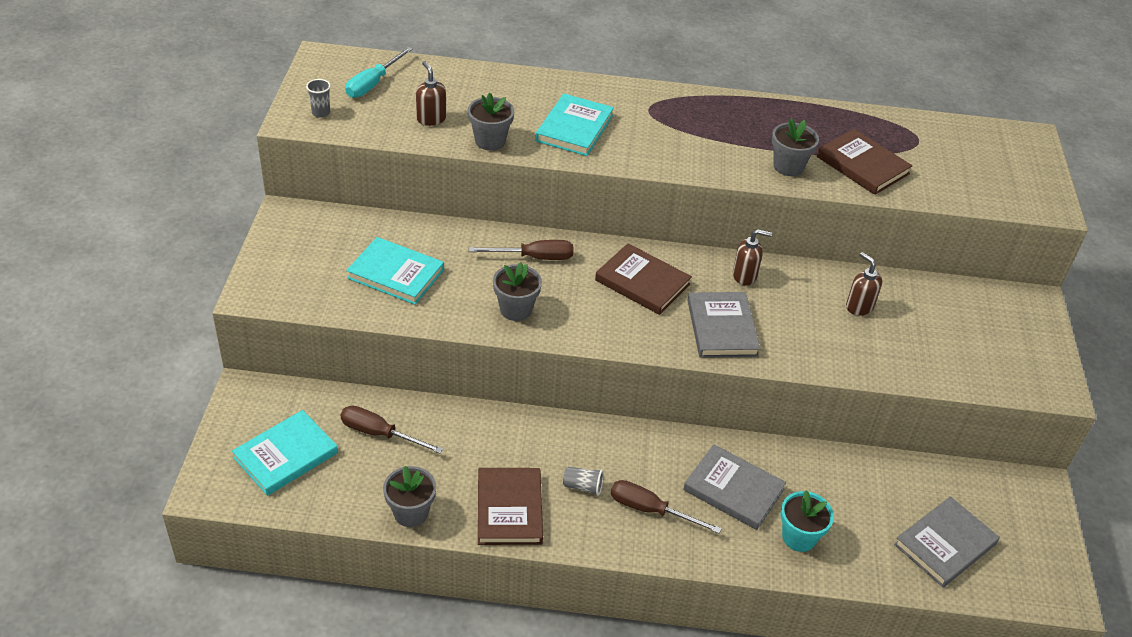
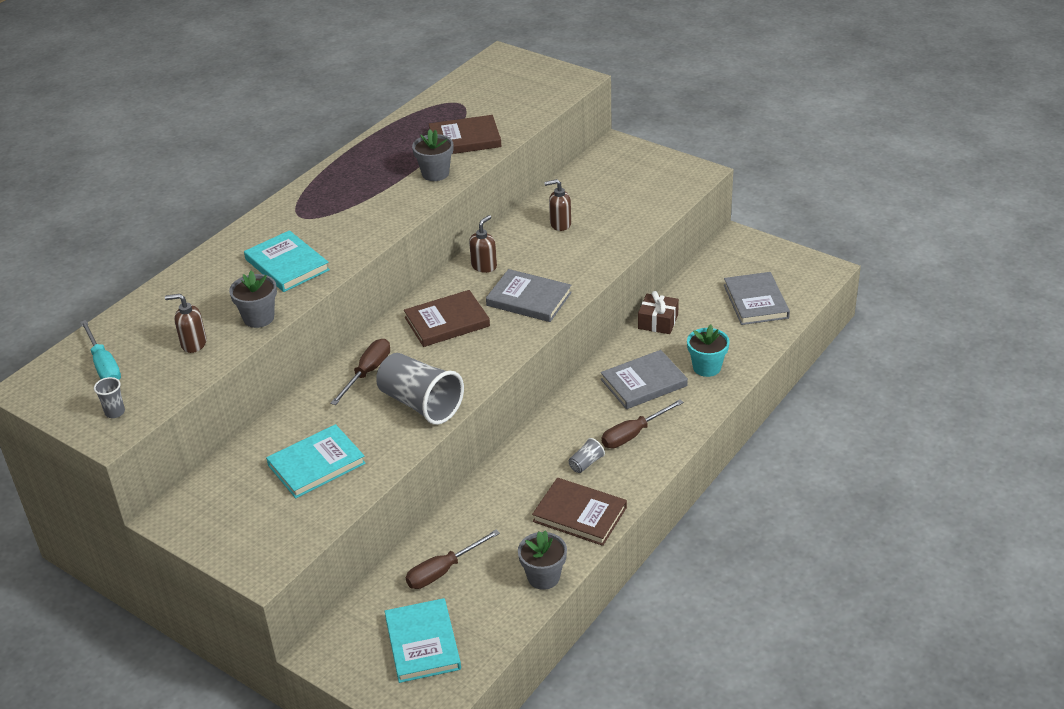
camera: 55 degrees left, 5 degrees down
grey flower pot [493,262,542,321] -> grey cup [376,353,464,425]
none -> brown gift [638,291,679,334]

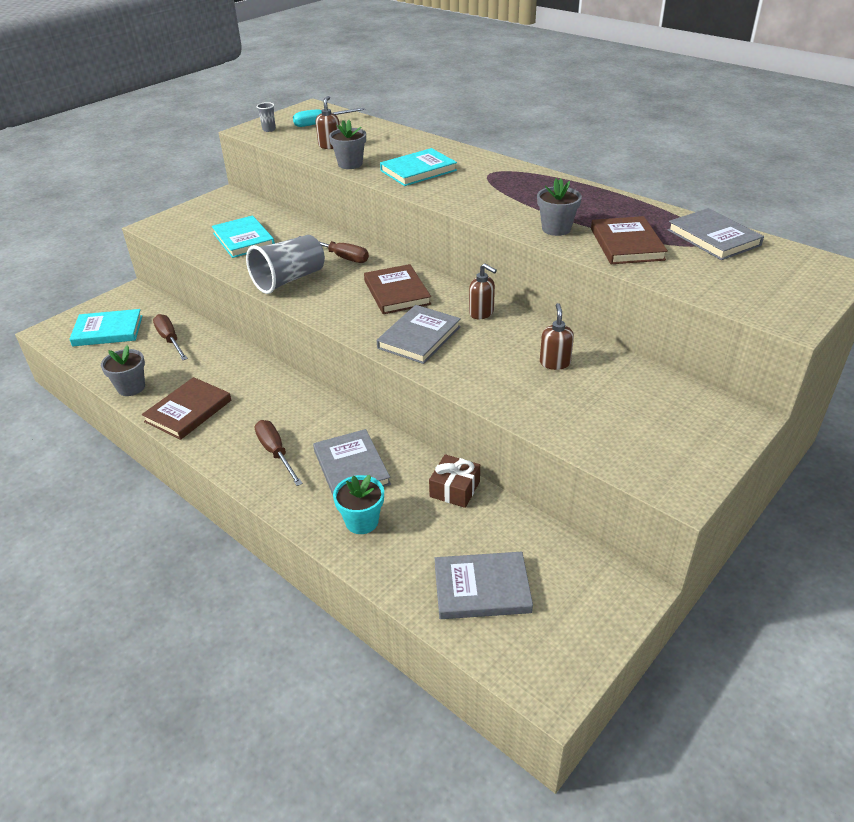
camera: 95 degrees right, 0 degrees up
grey cup [569,438,605,473] -> none
none -> grey book [668,208,764,260]

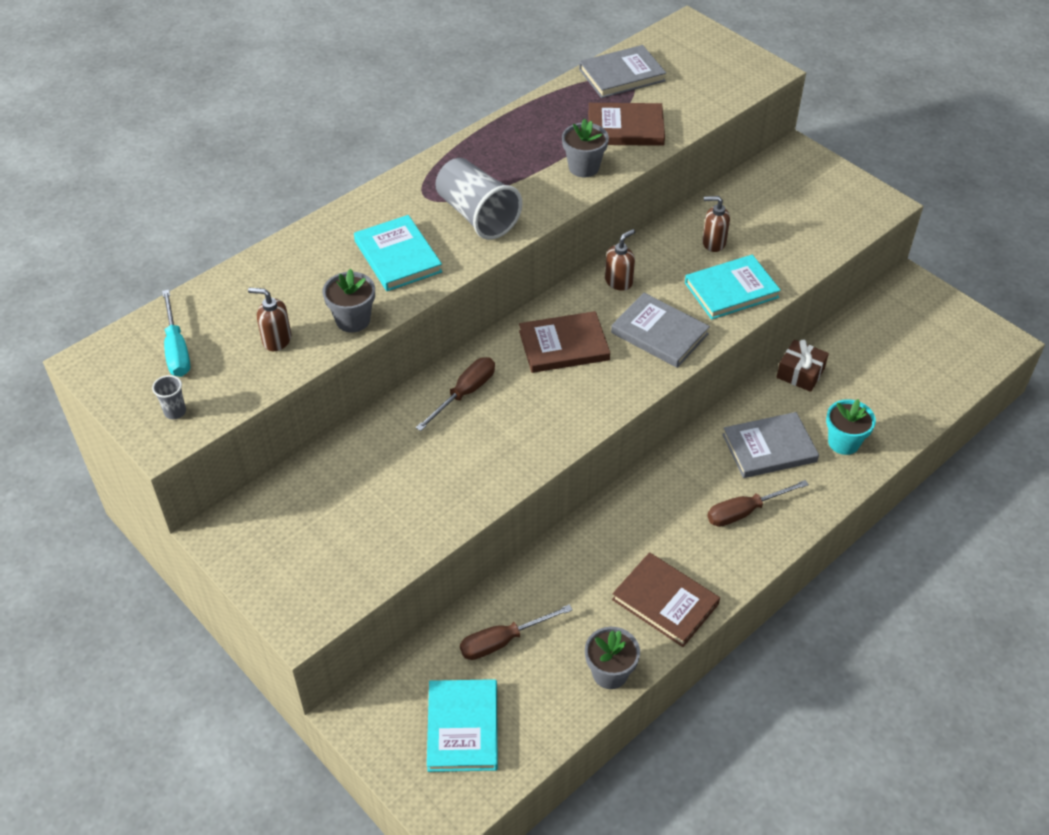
camera: 85 degrees left, 10 degrees up
turquoise book [212,215,275,258] -> turquoise book moved to [685,255,781,320]
grey cup [246,235,325,294] -> grey cup moved to [435,158,522,240]
grey book [435,552,533,619] -> none

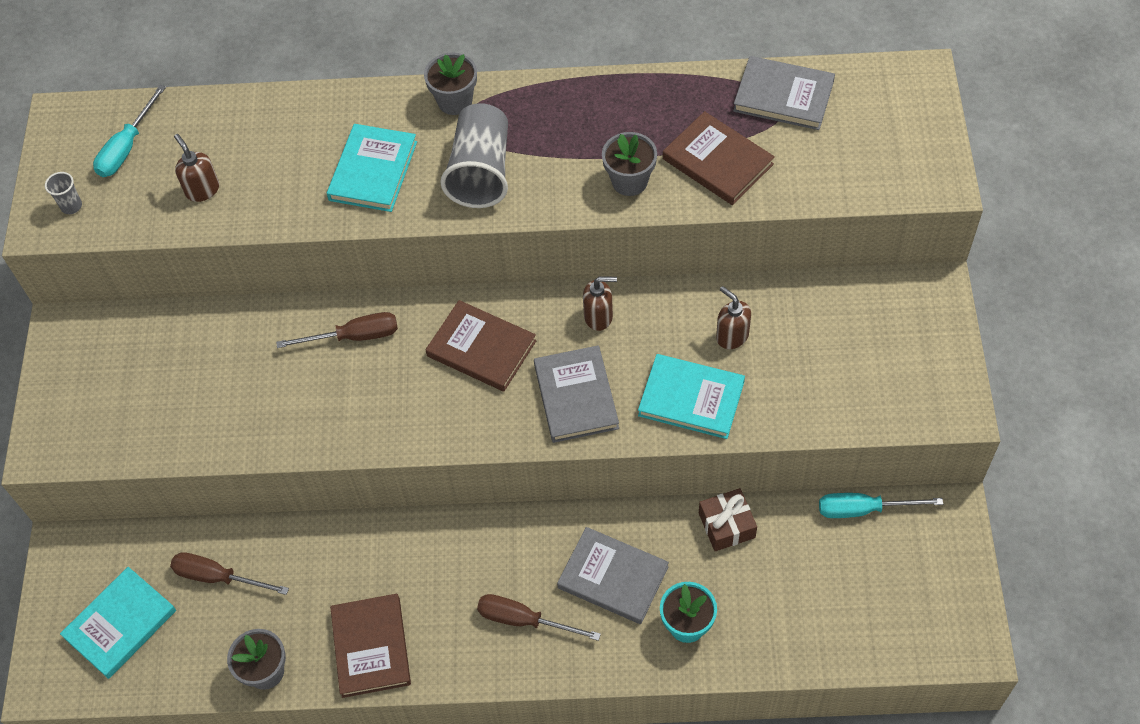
camera: 45 degrees right, 10 degrees up
grey flower pot [322,269,375,332] -> grey flower pot moved to [424,53,477,115]
none -> turquoise screwdriver [819,493,943,518]

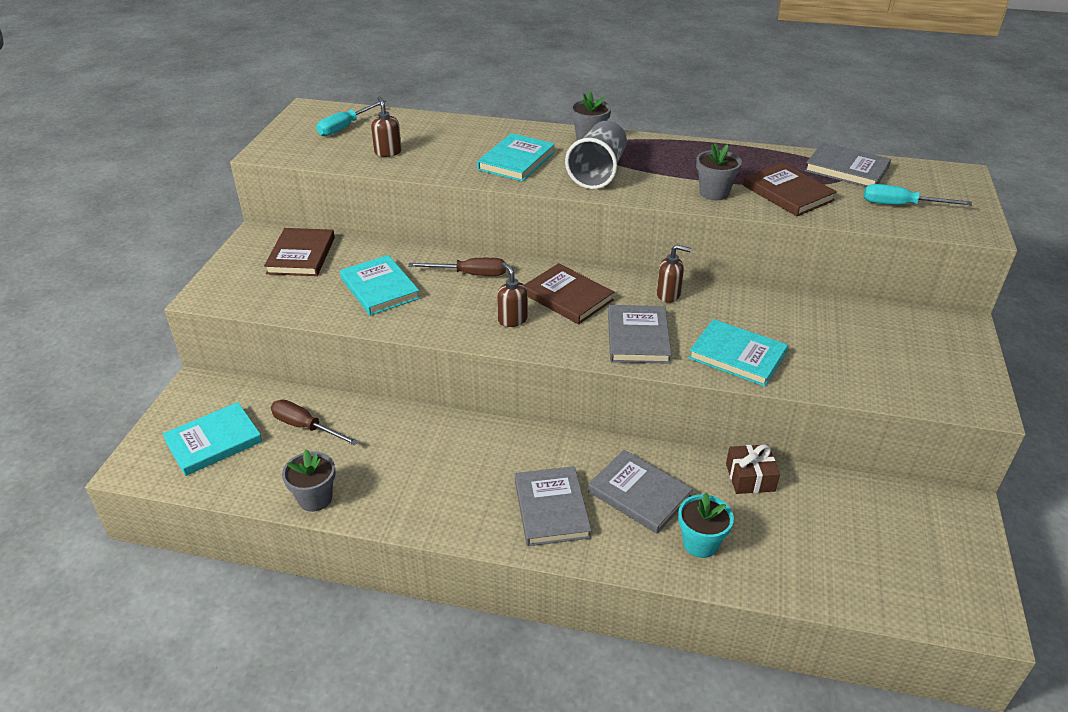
camera: 10 degrees right, 20 degrees down
grey cup [45,172,82,214] -> none
brown book [330,594,411,698] -> brown book moved to [264,228,335,276]
brown screwdriver [477,594,601,641] -> grey book [515,466,591,546]
brown soap dispenser [716,286,751,349] -> brown soap dispenser moved to [497,262,528,327]
turquoise screwdriver [819,493,943,518] -> turquoise screwdriver moved to [864,184,972,205]
none -> turquoise book [340,255,420,316]

